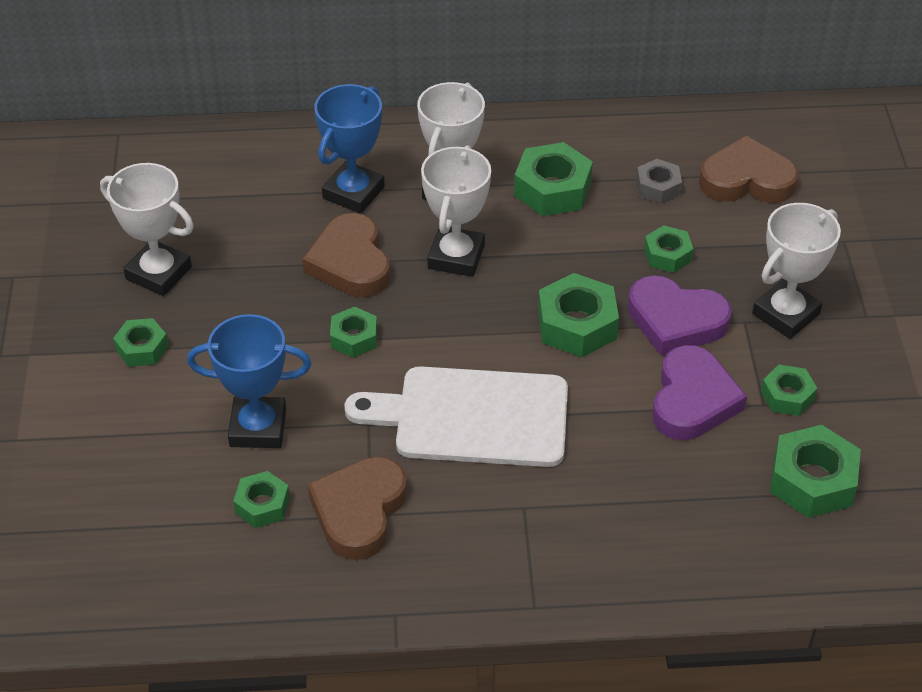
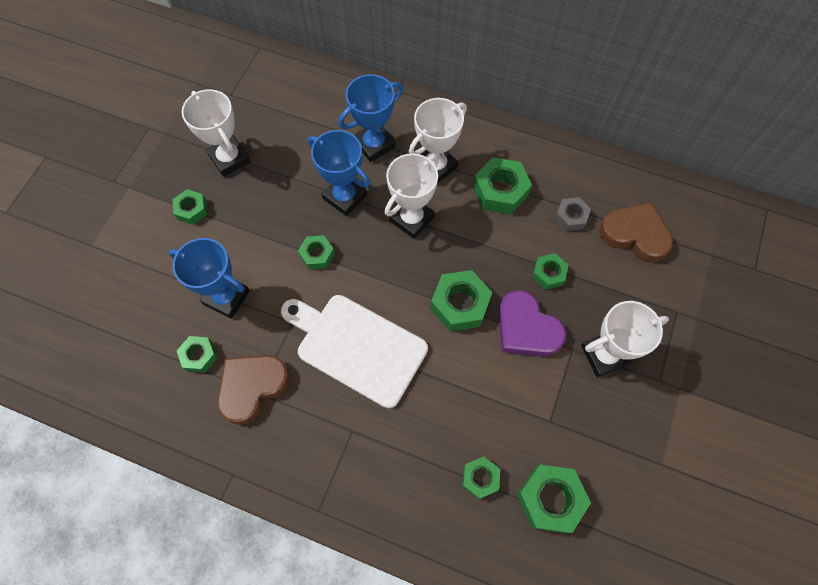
camera: 25 degrees right, 20 degrees up
brown heart [302,213,390,297] -> blue trophy [308,130,370,216]
purple heart [652,345,747,440] -> none
green nut [761,365,817,416] -> green nut moved to [462,456,500,499]

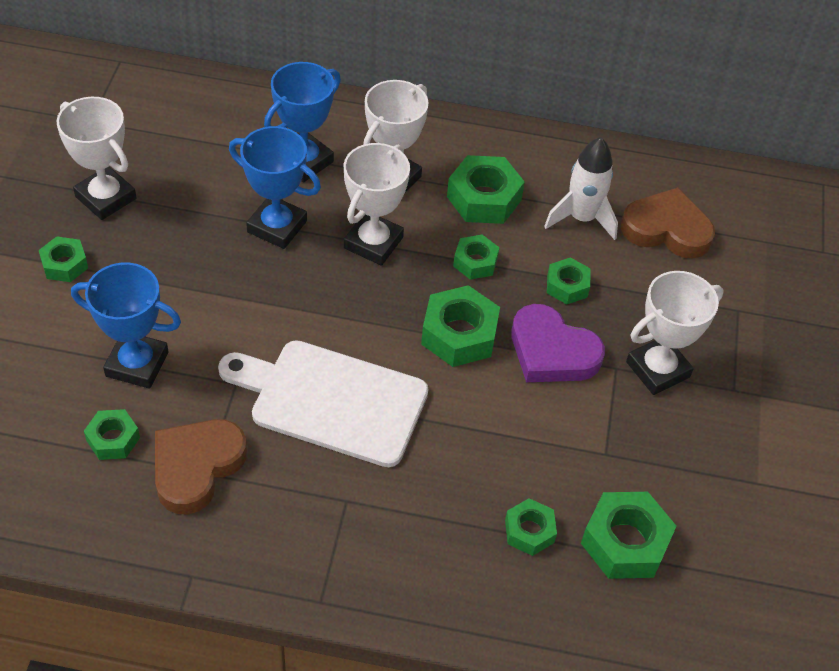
camera: 15 degrees left, 15 degrees down
green nut [298,235,335,270] -> green nut moved to [453,235,500,280]
grey nut [555,197,591,231] -> white rocket [544,137,618,240]

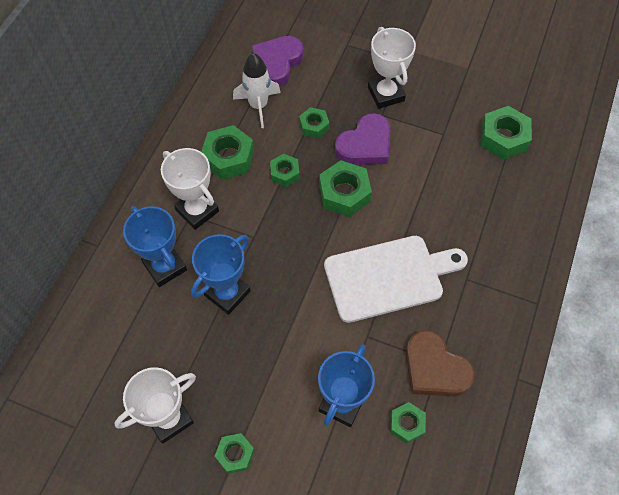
camera: 75 degrees left, 10 degrees up
white cutting board [218,340,428,467] -> white cutting board turned 135 degrees counterclockwise [324,236,468,323]
white trophy [344,143,410,266] -> none
green nut [505,498,557,556] -> none
brown heart [621,187,715,258] -> purple heart [252,36,304,87]

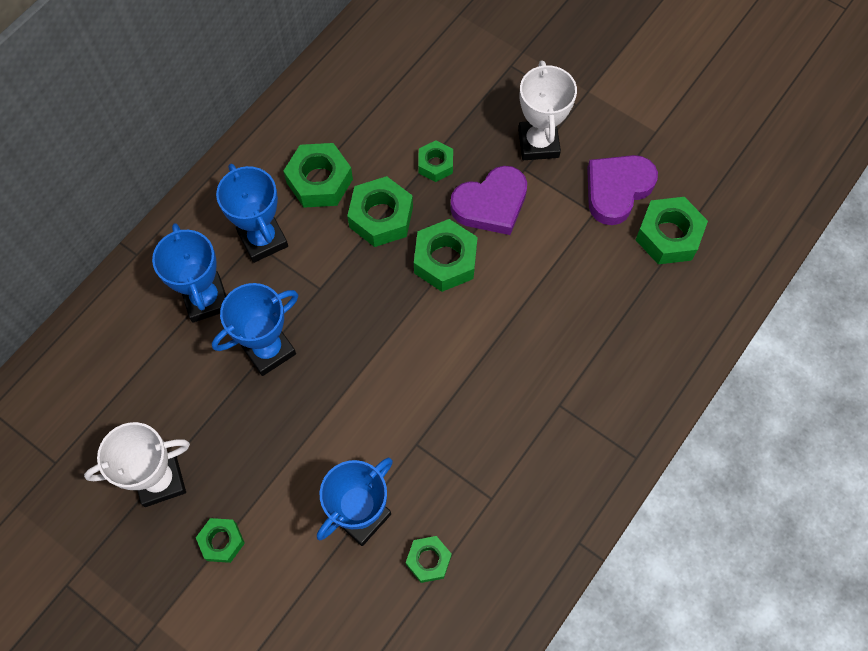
camera: 15 degrees right, 5 degrees up
white trophy [161,148,219,230] -> blue trophy [216,164,288,263]
white rocket [233,53,281,128] -> none
purple heart [252,36,304,87] -> purple heart moved to [587,155,658,225]
green nut [270,154,299,187] -> green nut [347,176,413,247], size x1.67
white cutting board [324,236,468,323] -> none
brown heart [406,330,475,397] -> none

